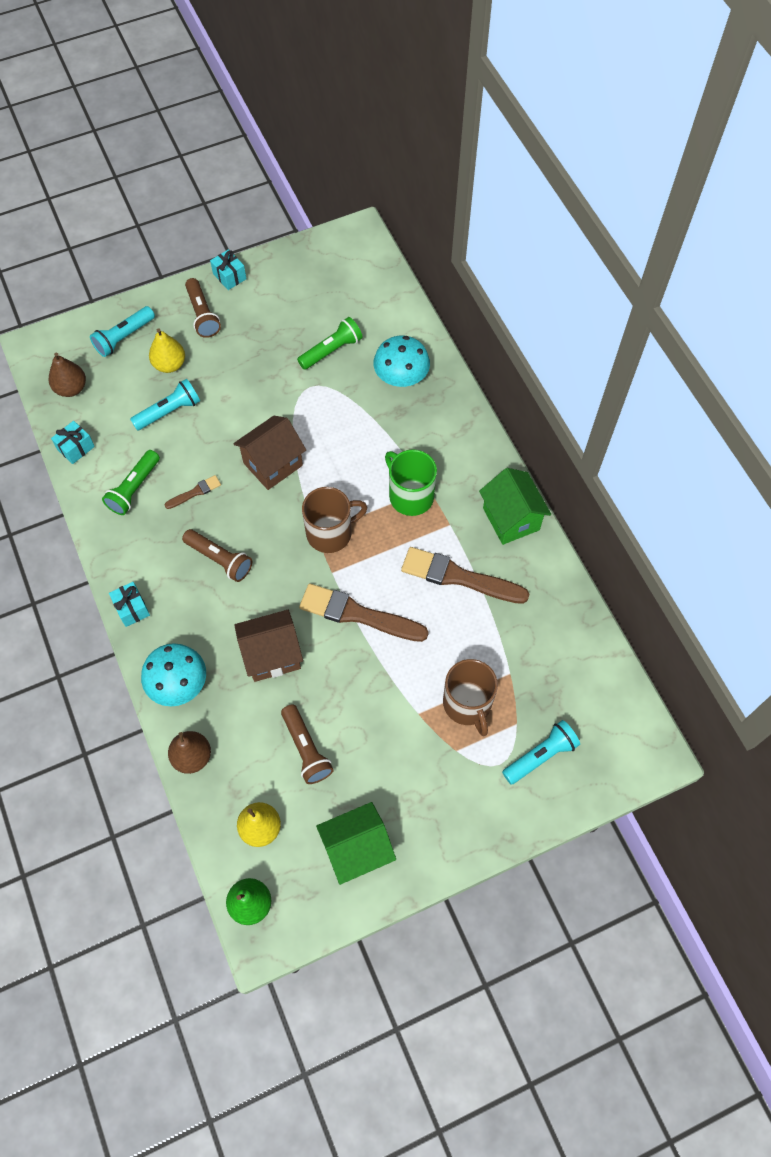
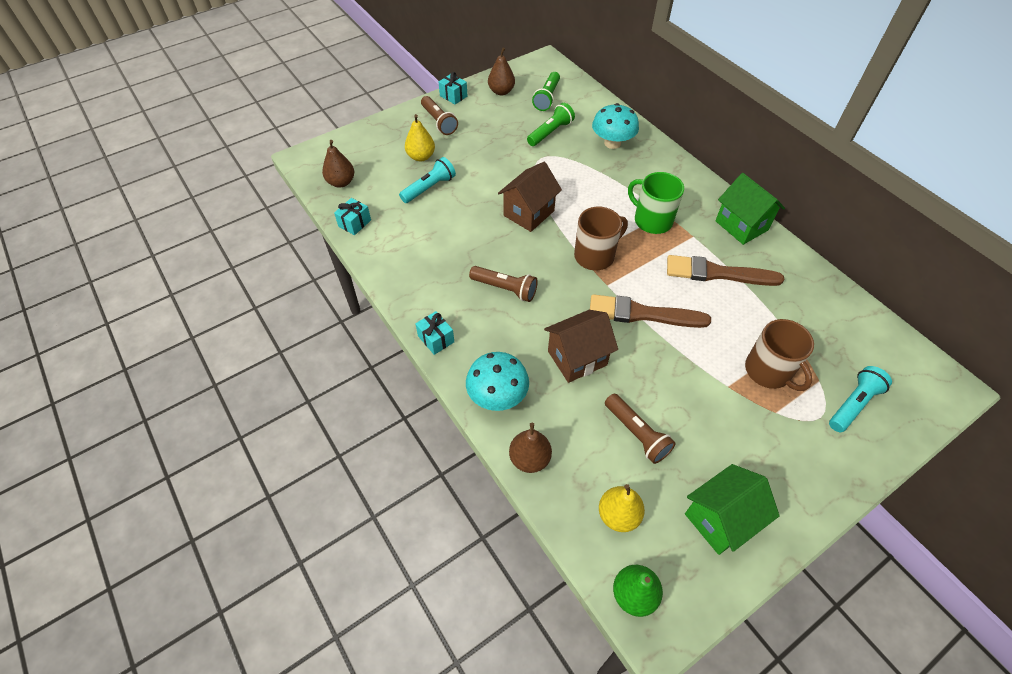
camera: 10 degrees left, 10 degrees down
turquoise flashlight [90,306,155,357] -> none
green flashlight [102,450,160,515] -> green flashlight moved to [532,72,560,111]
brown brush [165,475,221,509] -> none
none -> brown pear [488,48,515,95]

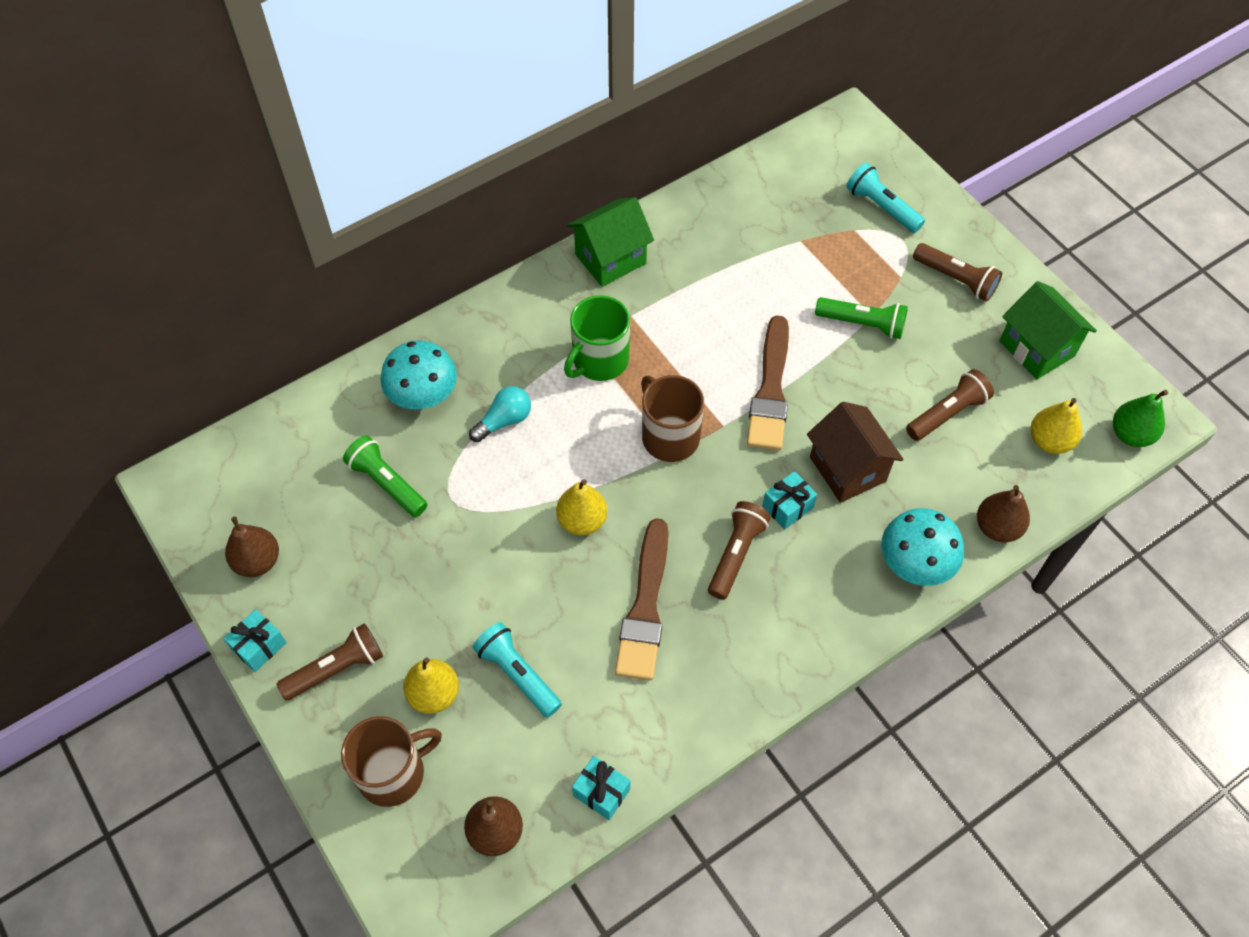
camera: 90 degrees left, 5 degrees up
turquoise gift [415,311,454,355] -> turquoise gift moved to [762,471,817,530]
brown house [498,162,562,232] -> yellow pear [556,479,607,535]
green flashlight [532,72,560,111] -> green flashlight moved to [815,297,908,339]
brown brush [667,255,784,286] -> brown brush moved to [615,518,669,681]
brown mug [745,319,814,391] -> brown mug moved to [341,716,442,807]
none -> turquoise light bulb [469,386,531,442]
none -> brown flashlight [913,243,1002,301]

